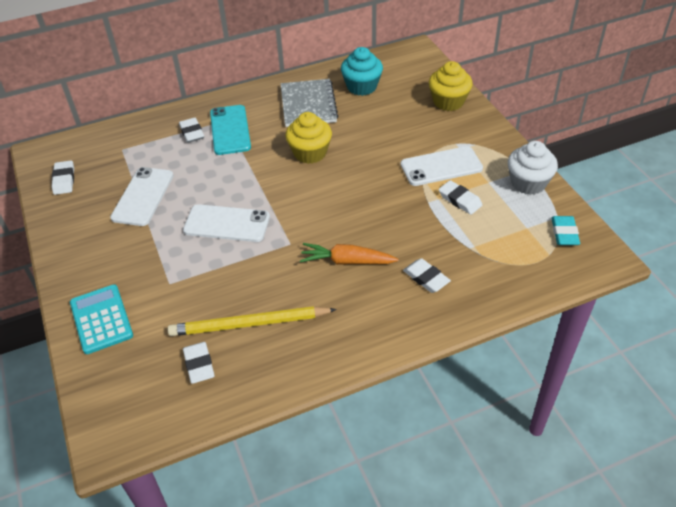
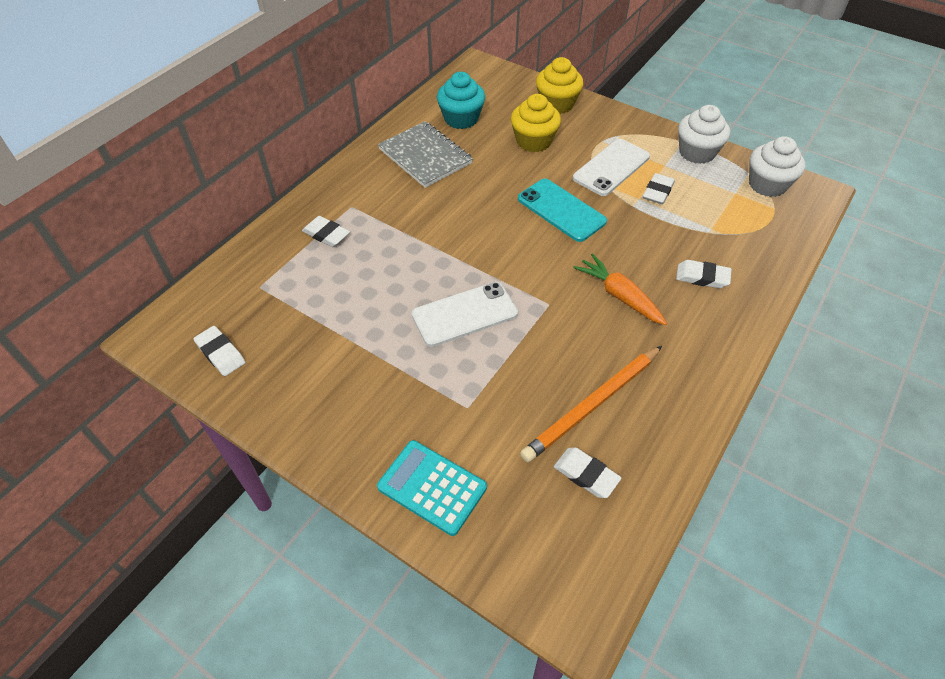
camera: 35 degrees left, 5 degrees up
white phone [110,167,174,226] -> none
yellow pencil [168,306,337,336] -> orange pencil [520,346,662,462]
turquoise phone [210,105,251,155] -> turquoise phone moved to [518,179,607,242]
yellow cupcake [286,112,332,164] -> yellow cupcake moved to [511,94,561,152]
orange carrot [300,243,399,265] -> orange carrot turned 75 degrees clockwise [573,253,667,325]
white eraser [439,180,482,215] -> white eraser turned 75 degrees counterclockwise [643,173,675,204]
turquoise eraser [551,216,580,245] -> white cupcake [749,136,805,197]

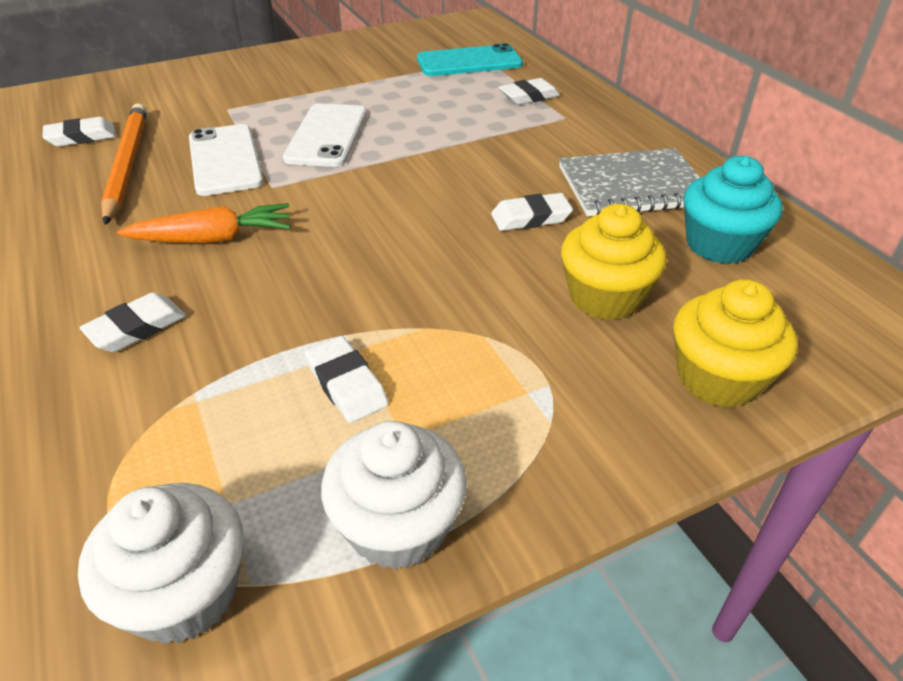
camera: 120 degrees right, 10 degrees down
white eraser [193,326,245,376] -> white eraser moved to [491,193,573,231]
turquoise calculator [377,440,487,536] -> none
turquoise phone [518,179,607,242] -> turquoise phone moved to [417,43,523,76]
white phone [573,139,650,196] -> white phone moved to [189,124,264,196]

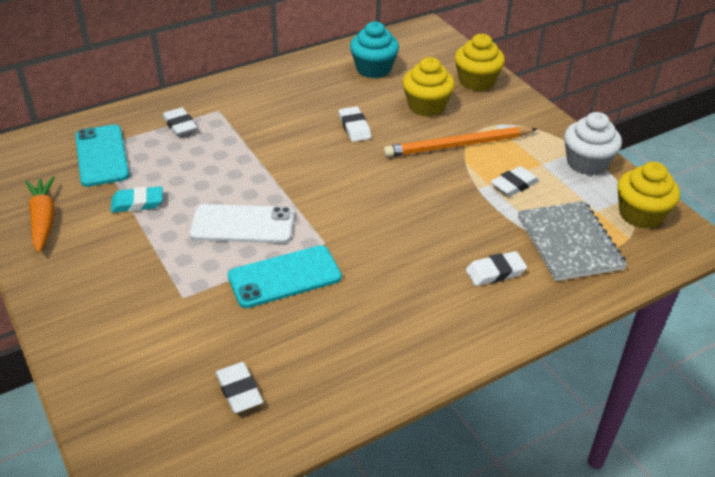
camera: 95 degrees left, 0 degrees up
white cupcake [78,483,244,644] -> yellow cupcake [617,162,680,229]
white eraser [79,292,186,352] -> white eraser turned 60 degrees counterclockwise [466,251,527,286]
orange pencil [101,103,147,225] -> orange pencil moved to [383,127,537,157]
orange carrot [117,203,291,243] -> orange carrot moved to [25,176,55,253]
white phone [189,124,264,196] -> turquoise phone [228,245,342,308]
grey notebook [559,148,700,216] -> grey notebook moved to [518,201,627,281]
none -> turquoise eraser [111,186,163,213]

